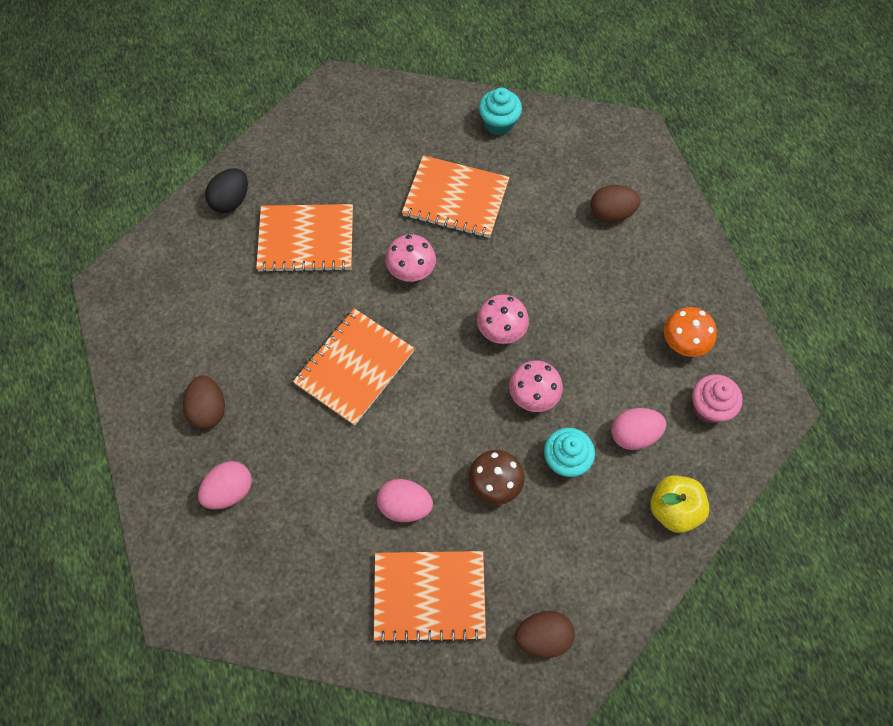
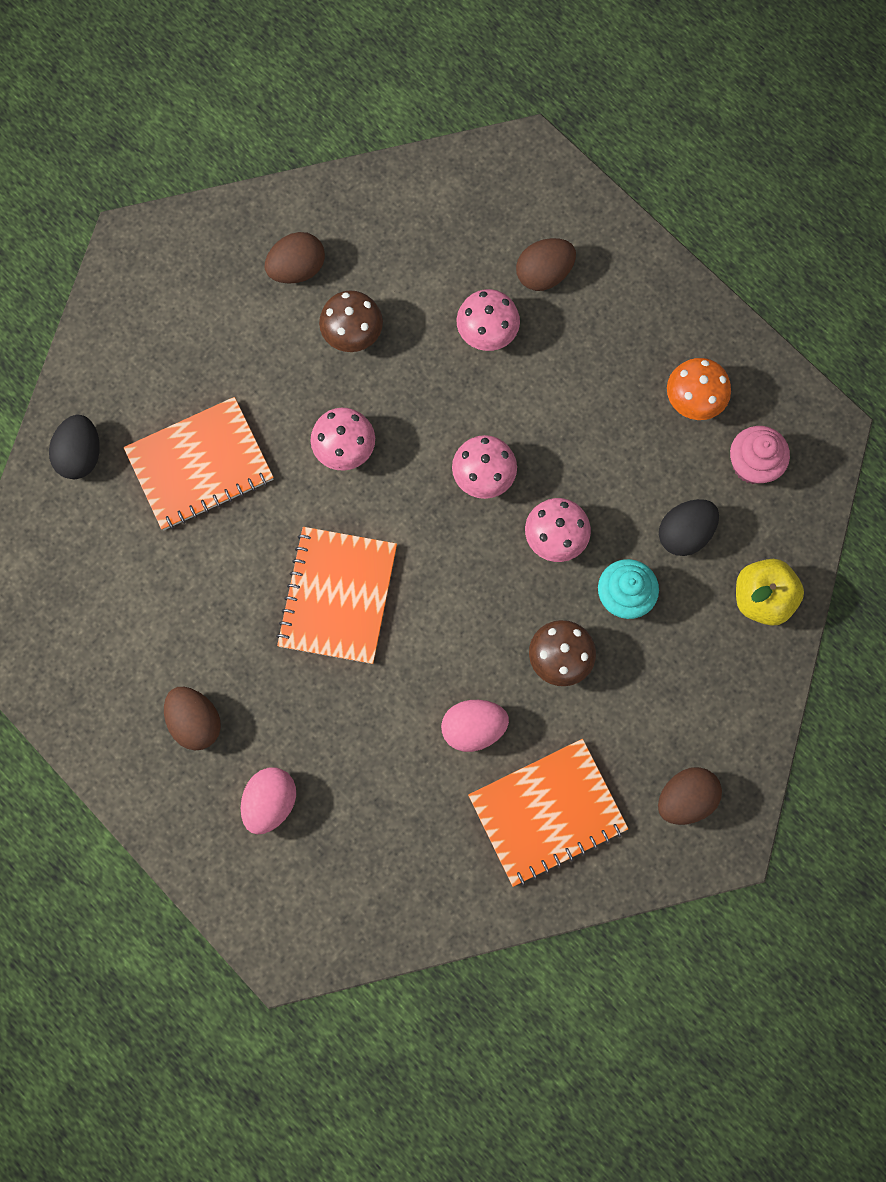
camera: 25 degrees left, 10 degrees up
orange notebook [402,155,510,238] -> brown mushroom [319,290,383,352]
turquoise cupcake [479,88,522,135] -> none
pink egg [611,408,666,450] -> black egg [659,499,719,556]
none -> brown egg [265,232,325,284]
none -> pink mushroom [457,289,520,351]

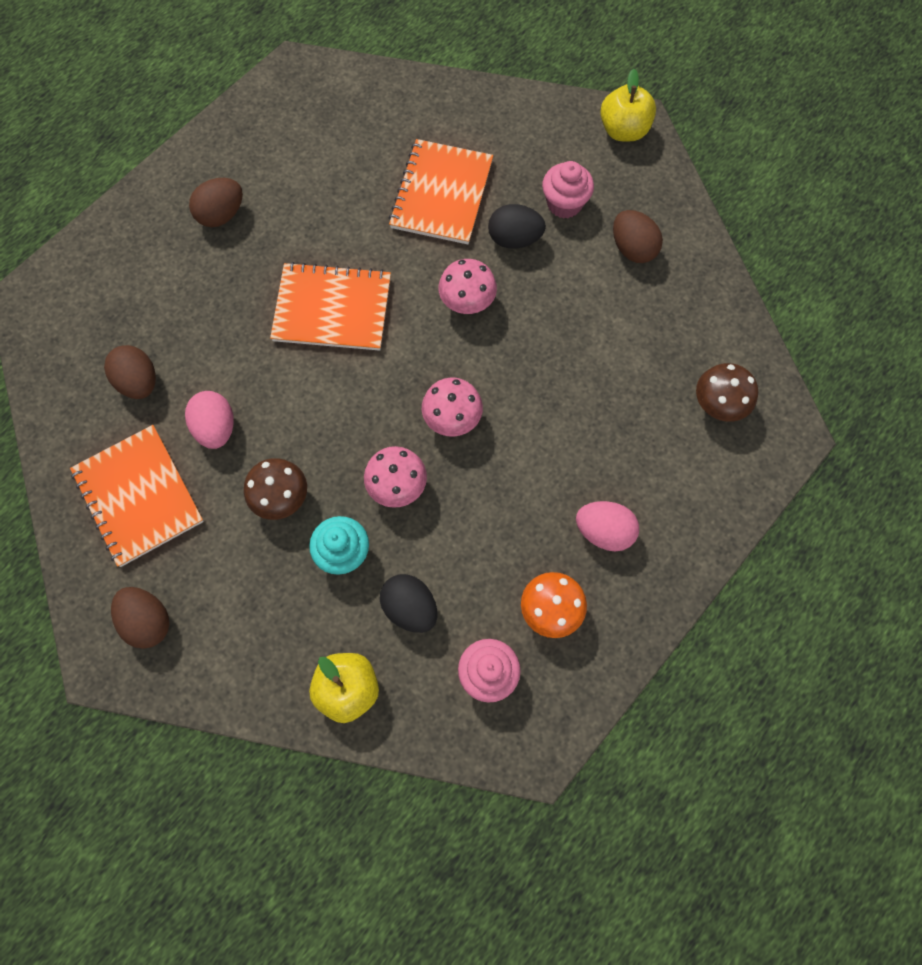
camera: 85 degrees right, 5 degrees down
black egg [49,415,100,479] -> black egg moved to [488,204,546,249]
orange notebook [124,397,274,530] -> orange notebook turned 45 degrees clockwise [389,139,493,244]
pink egg [241,768,296,834] -> pink egg moved to [576,501,639,552]
brown mushroom [319,290,383,352] -> brown mushroom moved to [696,363,758,422]
pink mushroom [457,289,520,351] -> none
brown egg [516,238,576,291] -> brown egg moved to [104,345,156,399]
none -> pink cupcake [542,161,594,219]
none -> yellow apple [600,69,656,142]

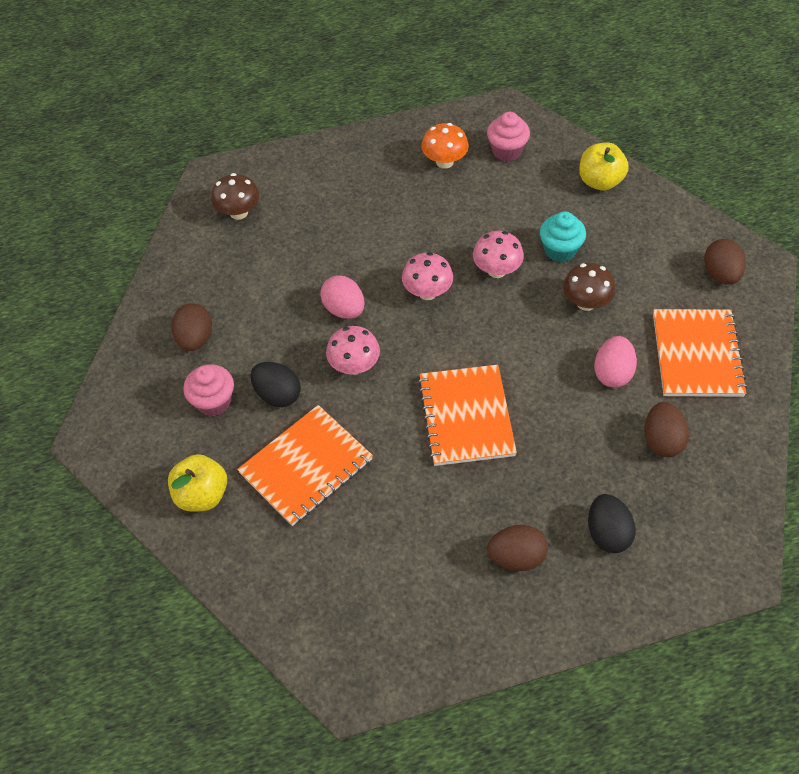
camera: 145 degrees left, 15 degrees down
orange notebook [270,262,391,351] -> orange notebook turned 45 degrees clockwise [418,365,517,466]
black egg [380,574,437,633] -> black egg moved to [588,494,636,553]
pink egg [576,501,639,552] -> pink egg moved to [320,275,365,319]
yellow apple [600,69,656,142] -> yellow apple moved to [168,454,227,512]

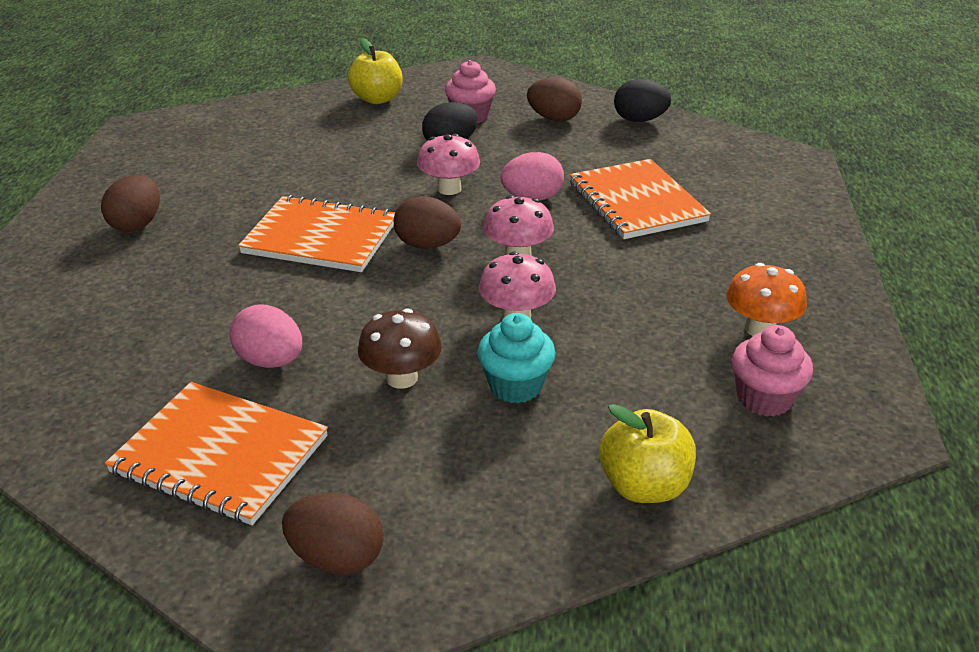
camera: 110 degrees right, 20 degrees down
brown mushroom [211,173,260,220] -> none
orange notebook [237,405,373,526] -> orange notebook moved to [570,159,711,239]
black egg [588,494,636,553] -> black egg moved to [614,79,671,122]
brown egg [644,402,689,457] -> brown egg moved to [394,196,461,249]

